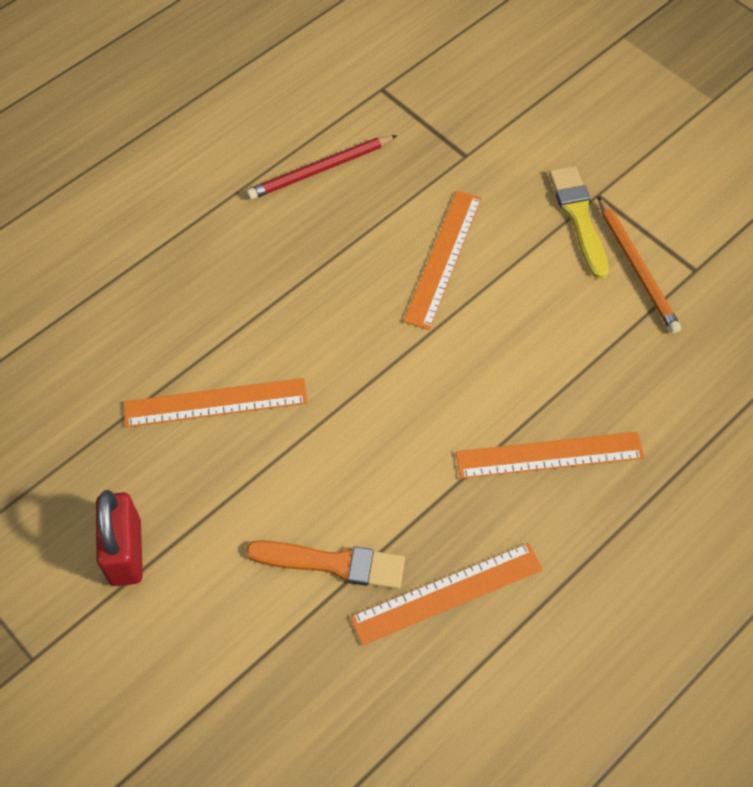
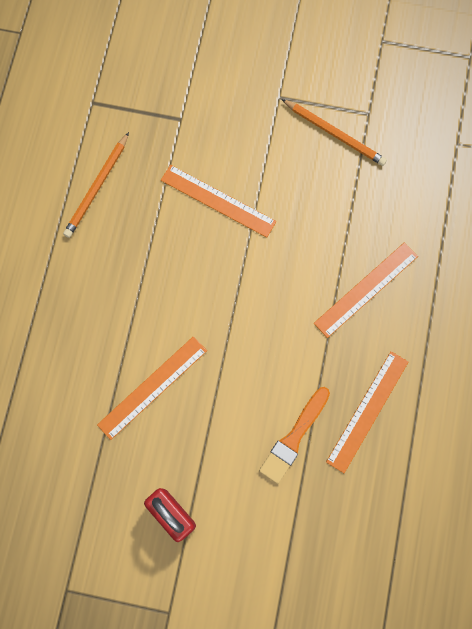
camera: 35 degrees left, 15 degrees up
orange brush [246,540,405,589] -> orange brush turned 150 degrees clockwise [259,387,330,484]
red pencil [247,135,397,200] -> orange pencil [63,132,129,238]
orange ruler [404,191,482,330] -> orange ruler turned 45 degrees counterclockwise [161,165,277,238]
yellow brush [549,166,609,279] -> none

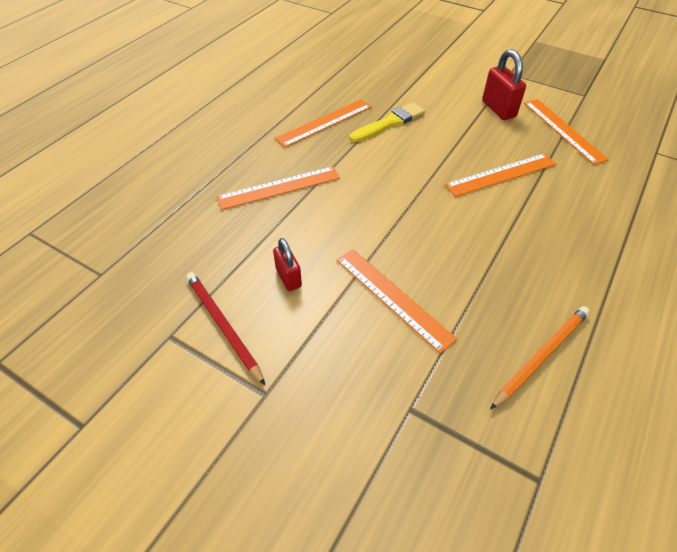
camera: 160 degrees left, 25 degrees down
orange brush [259,387,330,484] -> yellow brush [349,102,425,142]
orange pencil [281,99,387,166] -> red pencil [186,272,265,385]
none -> red padlock [273,238,302,291]
none -> orange ruler [524,99,609,165]

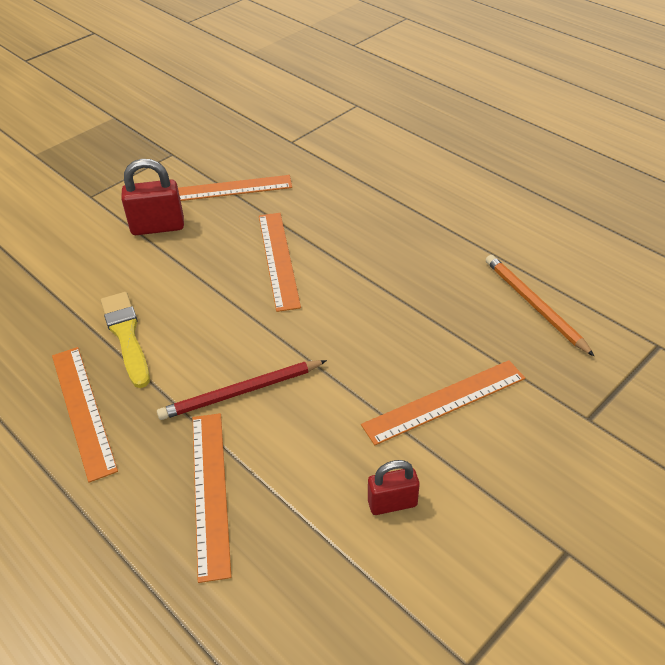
camera: 75 degrees left, 5 degrees down
red pencil [186,272,265,385] -> red pencil moved to [157,360,327,420]

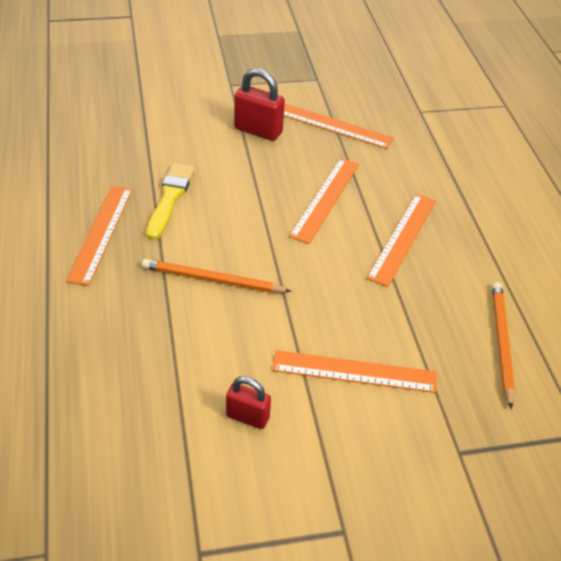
camera: 30 degrees right, 0 degrees up
red pencil [157,360,327,420] -> orange pencil [142,259,292,293]
orange ruler [192,413,231,583] -> orange ruler moved to [366,194,436,287]

